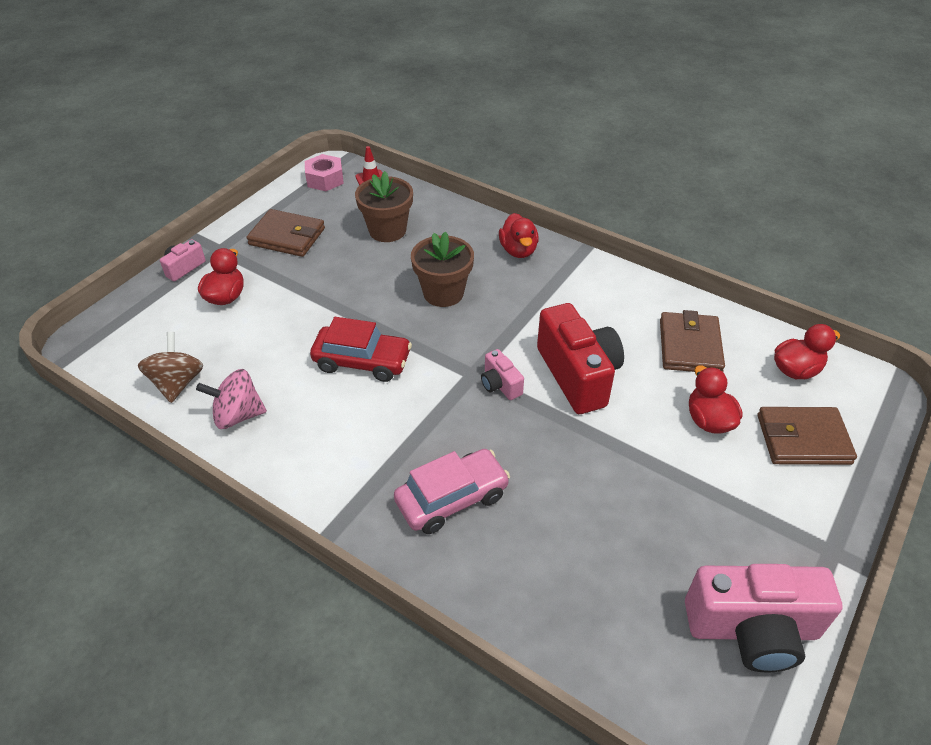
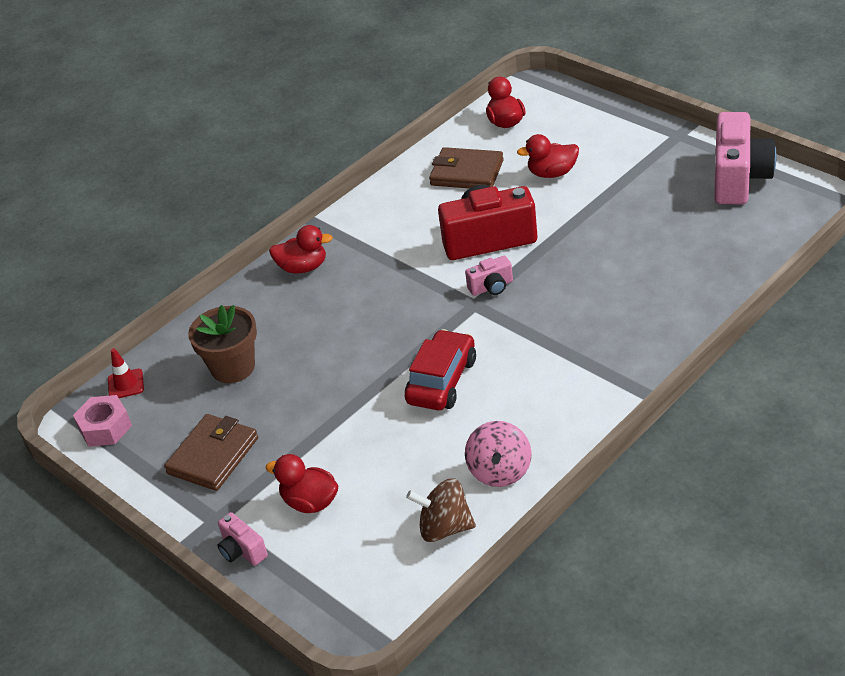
camera: 75 degrees left, 5 degrees down
pink car [394,449,510,534] -> none
brown flower pot [411,231,474,307] -> none
brown wallet [758,407,857,465] -> none

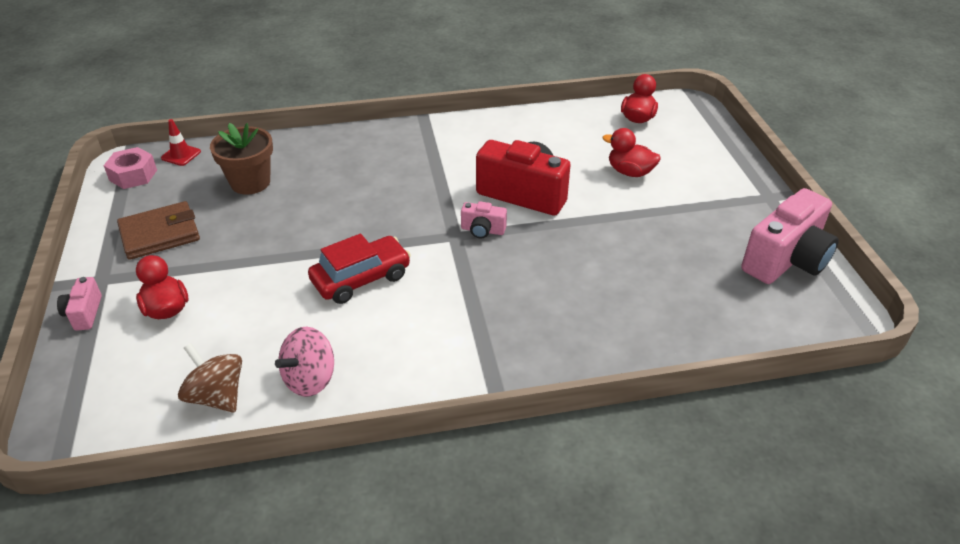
camera: 30 degrees right, 0 degrees up
red duck [269,225,333,274] -> none
brown wallet [429,147,504,188] -> none

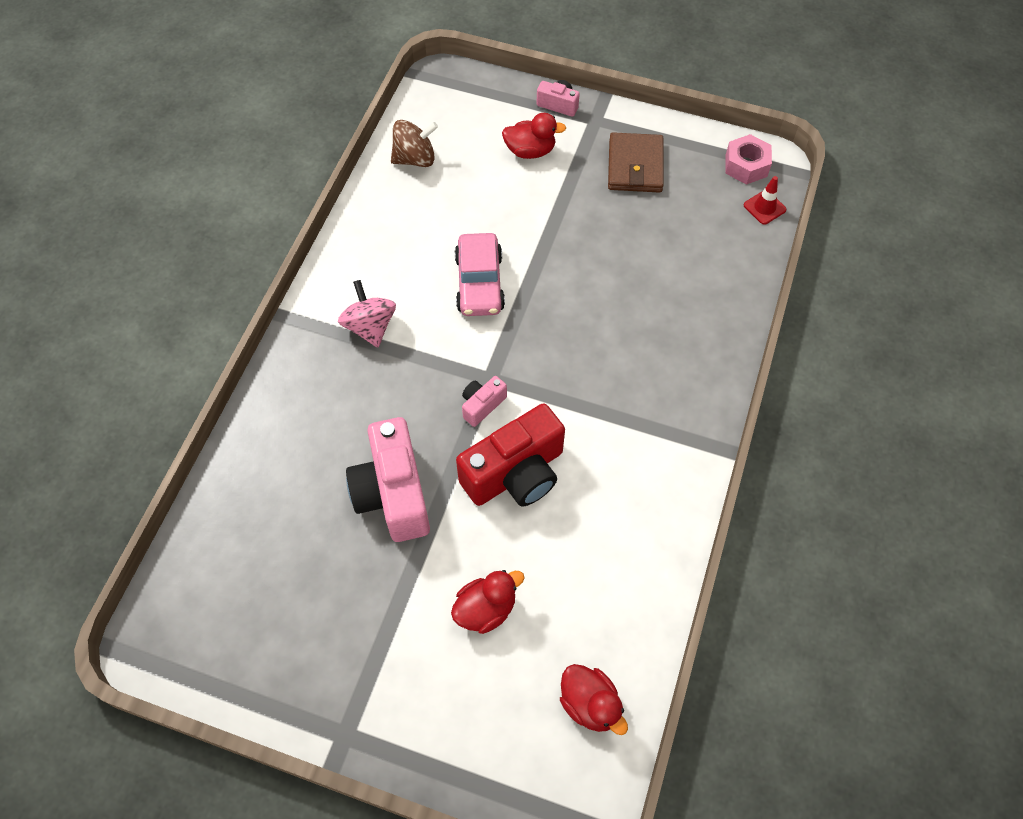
camera: 120 degrees right, 20 degrees up
brown flower pot [210,123,273,195] -> none
pink spinning top [275,327,334,397] -> pink spinning top moved to [338,280,396,347]
red car [308,234,411,304] -> pink car [455,233,505,316]
pink camera [741,188,839,284] -> pink camera moved to [346,417,430,542]

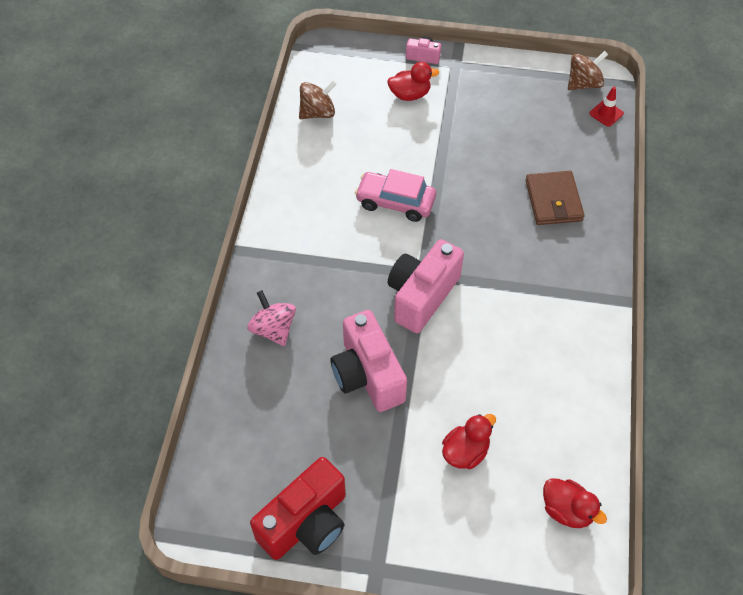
camera: 10 degrees left, 5 degrees down
pink spinning top [338,280,396,347] -> pink spinning top moved to [247,290,296,346]
pink car [455,233,505,316] -> pink car turned 120 degrees clockwise [355,169,436,222]
red camera [456,403,565,506] -> red camera moved to [250,457,346,560]
pink camera [462,376,507,427] -> pink camera [388,239,464,333], size x2.12
brown wallet [608,132,664,193] -> brown wallet moved to [526,171,584,225]
pink nut [725,134,772,185] -> brown spinning top [568,51,608,90]

